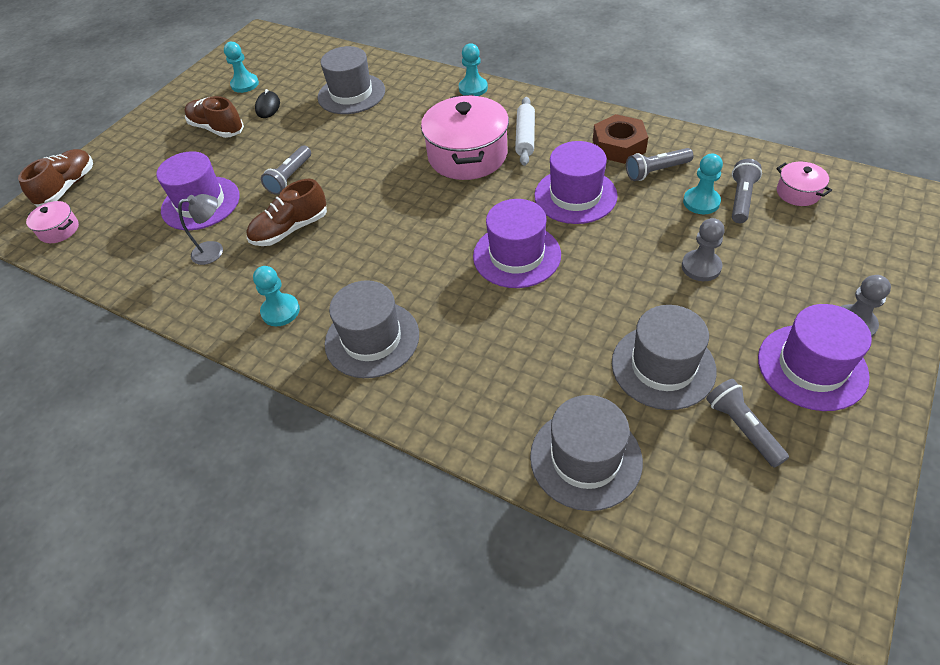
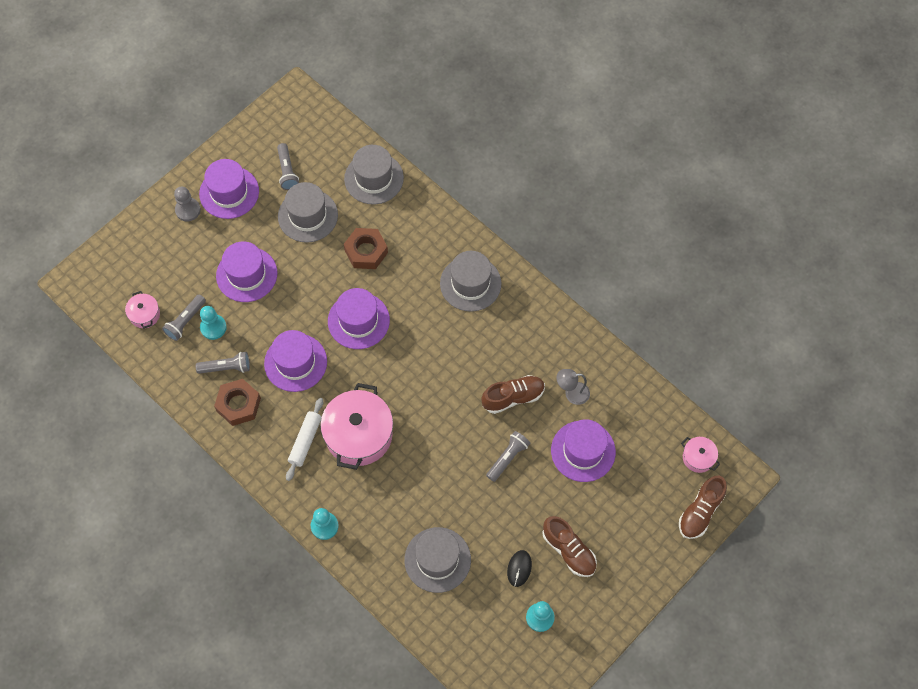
camera: 170 degrees left, 15 degrees up
turquoise pawn [253,266,300,326] -> none
grey pawn [682,218,725,281] -> purple hat [216,241,278,302]
none -> brown nut [344,228,388,269]

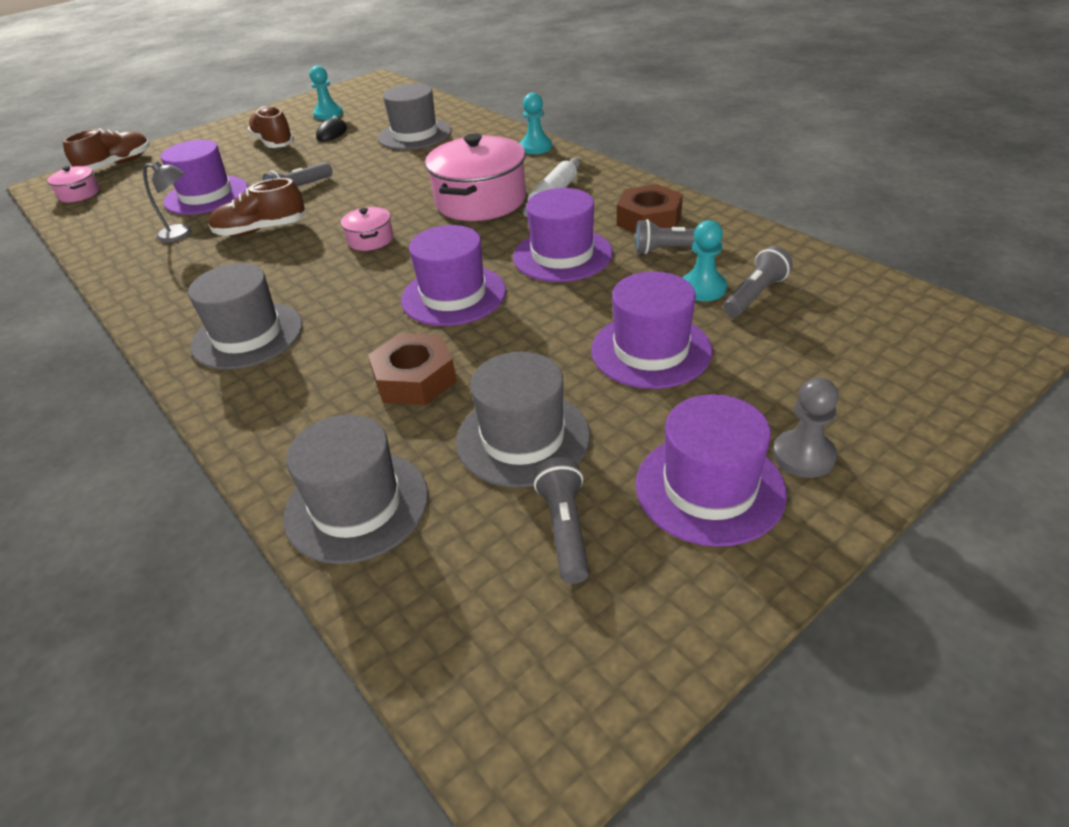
camera: 170 degrees left, 25 degrees down
pink pot [125,291,160,328] -> pink pot moved to [341,207,393,251]

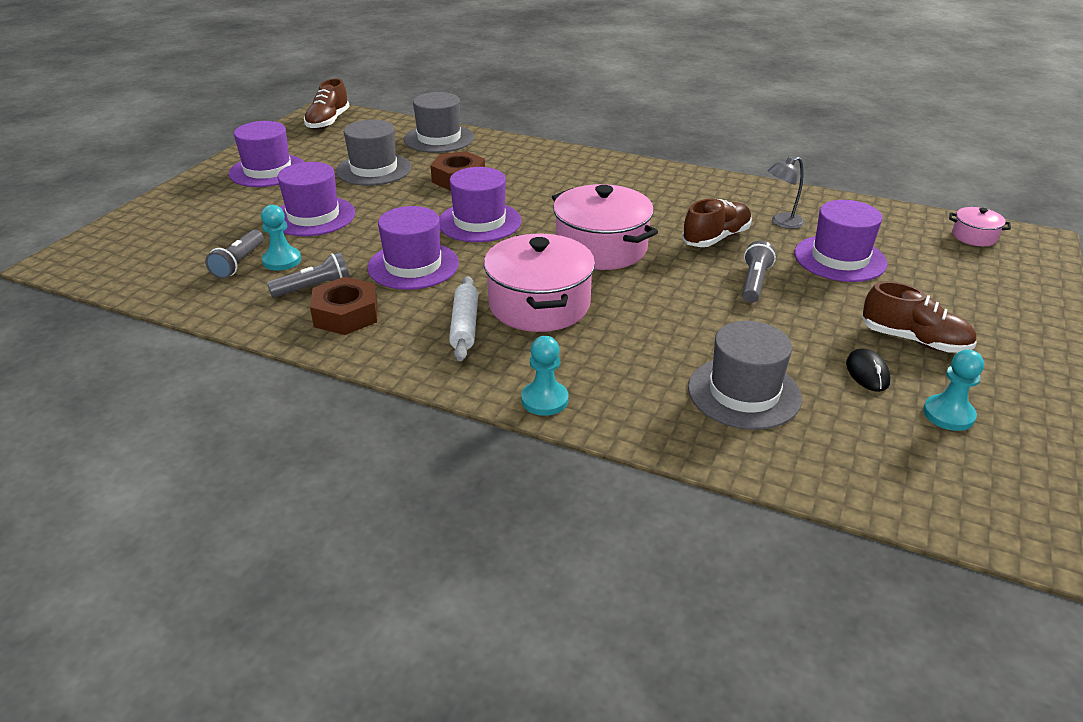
camera: 150 degrees right, 5 degrees down
brown shoe [63,128,150,170] -> brown shoe moved to [304,79,350,129]
grey hat [188,263,302,370] -> none
pink pot [341,207,393,251] -> pink pot [552,184,658,270], size x2.10
grey flashlight [534,457,589,584] -> none
grey pawn [773,378,839,478] -> none

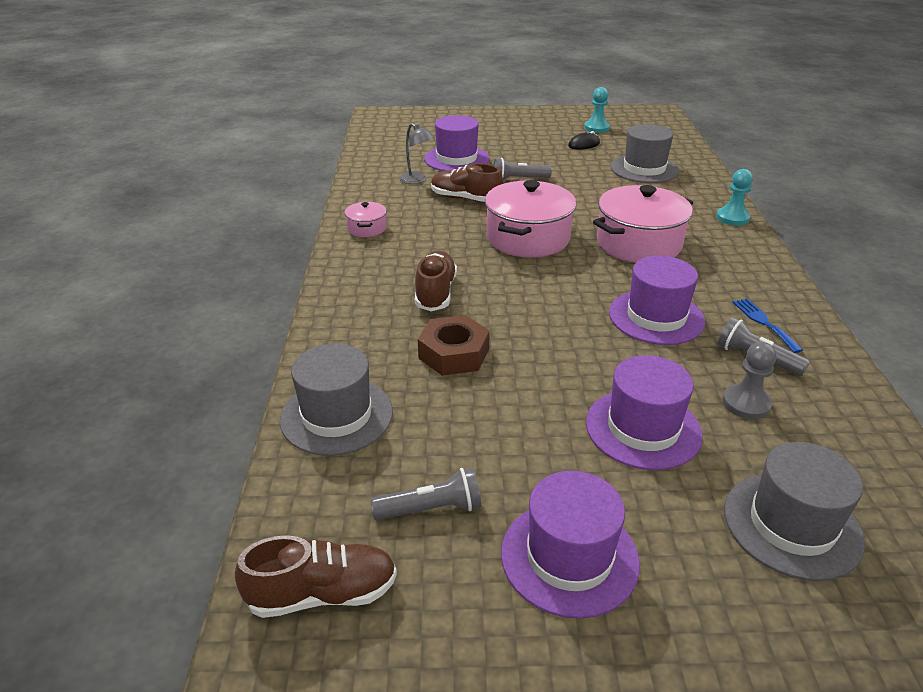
camera: 115 degrees left, 0 degrees up
grey flashlight [205,230,264,279] -> grey flashlight moved to [371,467,481,521]
turquoise pawn [261,205,301,271] -> grey pawn [722,342,777,419]
brown nut [310,277,377,335] -> blue fork [732,298,803,353]
grey hat [336,119,412,186] -> grey hat moved to [724,442,865,581]
purple hat [439,167,522,242] -> none
white rolling pin [449,276,478,361] -> none
brown shoe [862,281,977,353] -> brown shoe moved to [415,251,457,311]
pink pot [949,207,1011,246] -> pink pot moved to [345,202,387,237]

